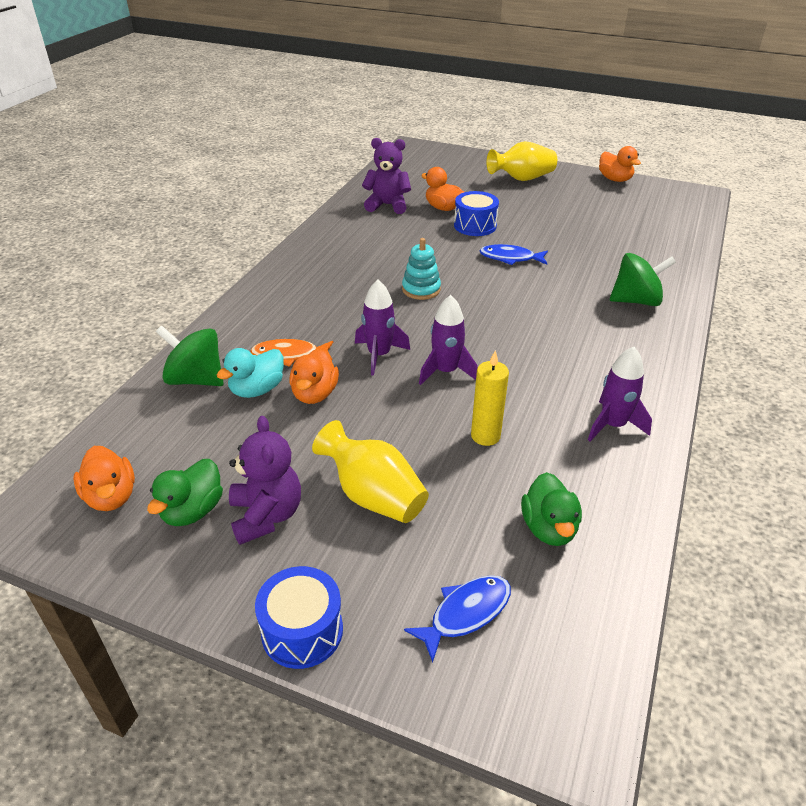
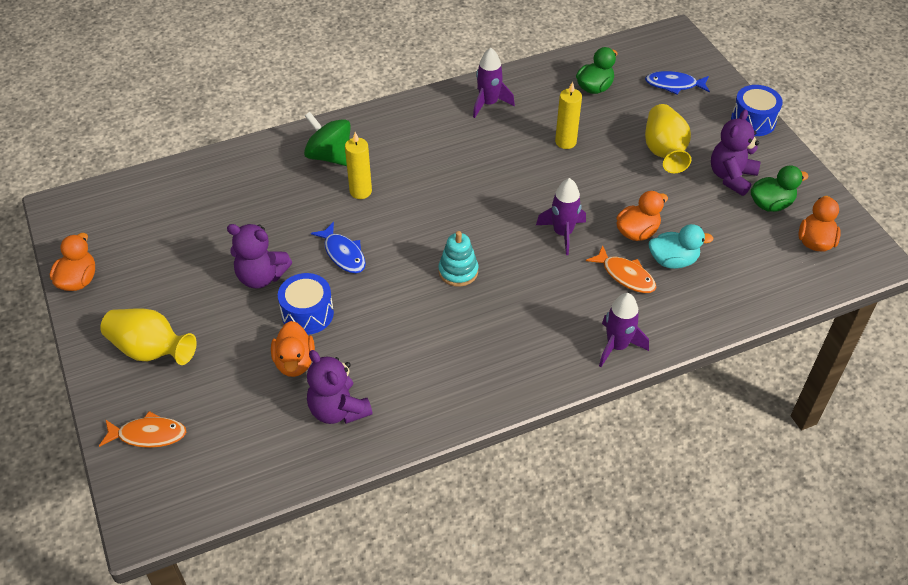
camera: 135 degrees left, 10 degrees up
green spinning top [156,326,224,386] -> none
purple rocket [419,295,478,385] -> purple rocket moved to [599,293,649,367]
none -> orange fish [99,411,186,448]
none -> purple teddy bear [227,224,292,289]
none -> yellow candle [345,132,372,199]

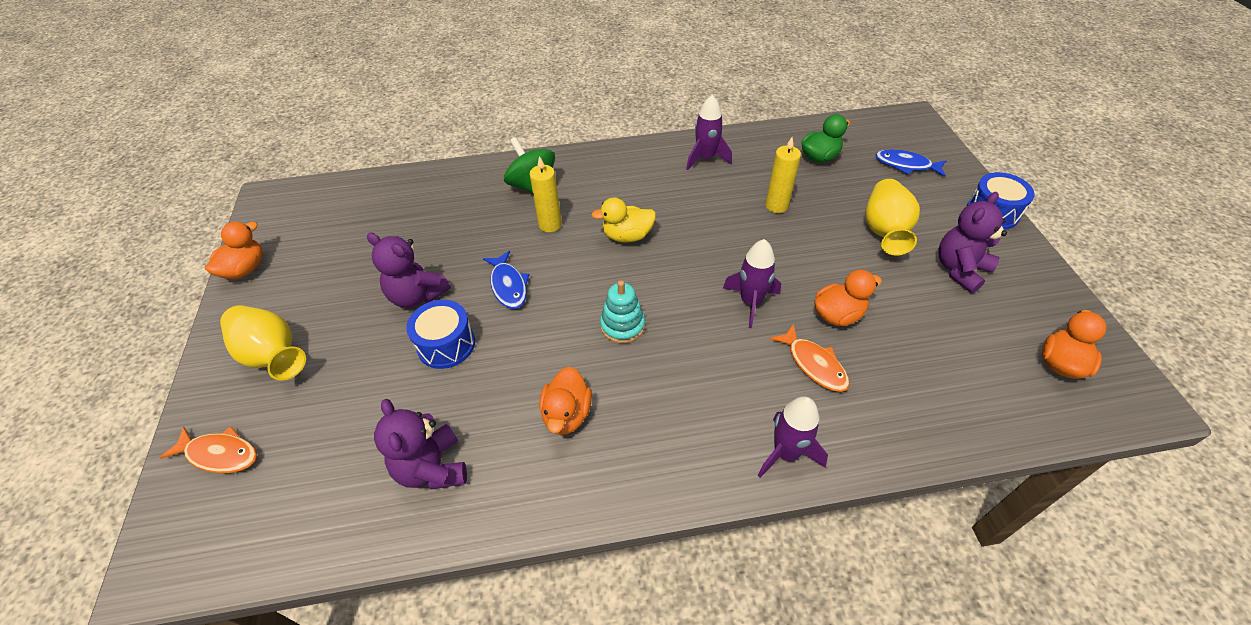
camera: 15 degrees right, 0 degrees up
orange duck [271,321,315,377] -> orange duck moved to [539,367,592,435]
turquoise duck [649,224,714,269] -> none
green duck [751,165,809,212] -> none
none -> yellow duck [591,198,656,243]

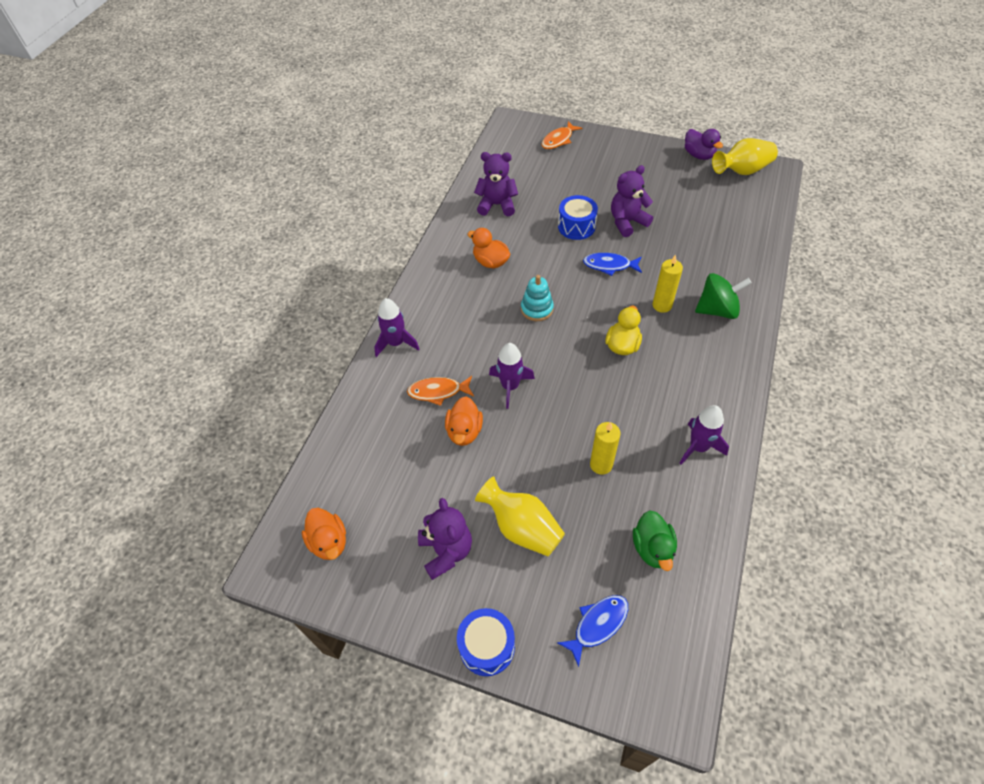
camera: 120 degrees right, 5 degrees up
orange duck [205,222,263,279] -> purple duck [685,129,723,160]
yellow vase [220,305,306,381] -> yellow vase moved to [712,138,778,175]

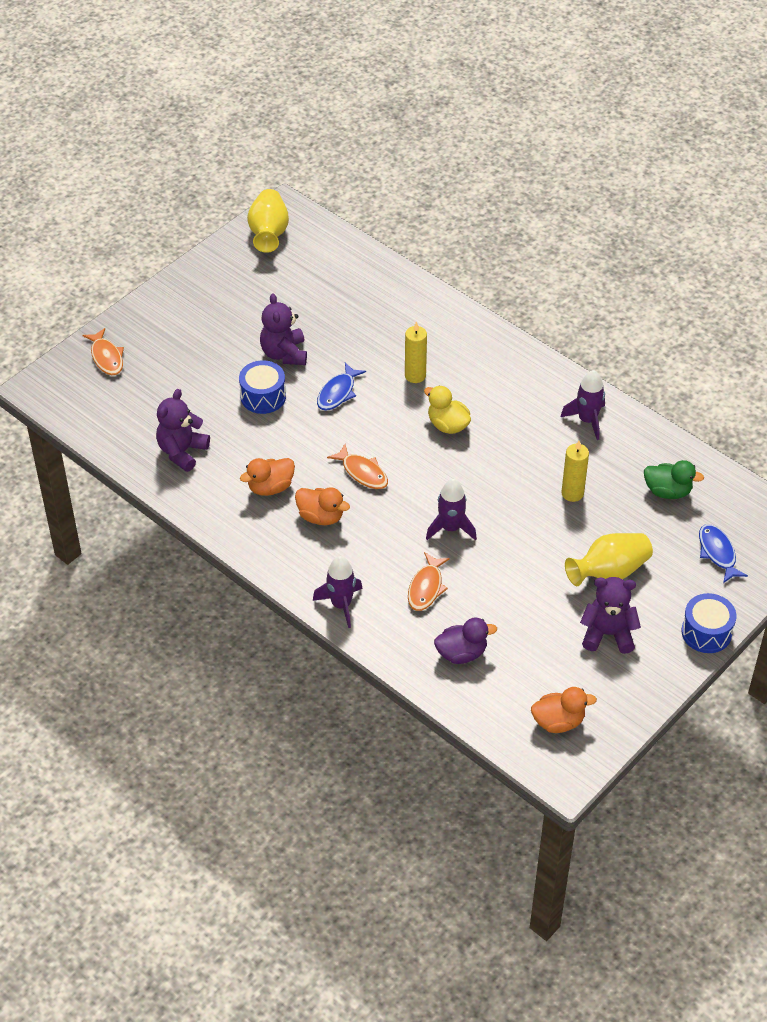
camera: 70 degrees left, 5 degrees down
orange duck [445,396,483,446] -> orange duck moved to [295,487,350,525]
turquoise stacking toy [521,275,554,321] -> orange fish [327,444,388,489]
purple duck [685,129,723,160] -> purple duck moved to [434,618,497,664]
green spinning top [695,273,752,319] -> none

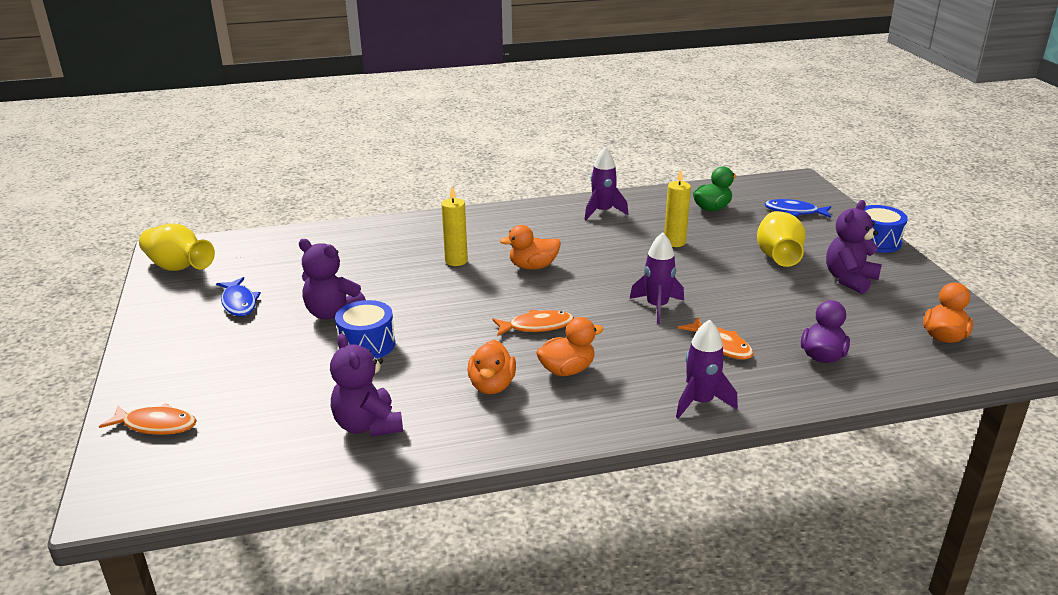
camera: 55 degrees left, 20 degrees down
blue fish [317,363,366,411] -> blue fish moved to [216,277,261,317]
yellow duck [424,386,471,434] -> orange duck [500,225,561,270]

